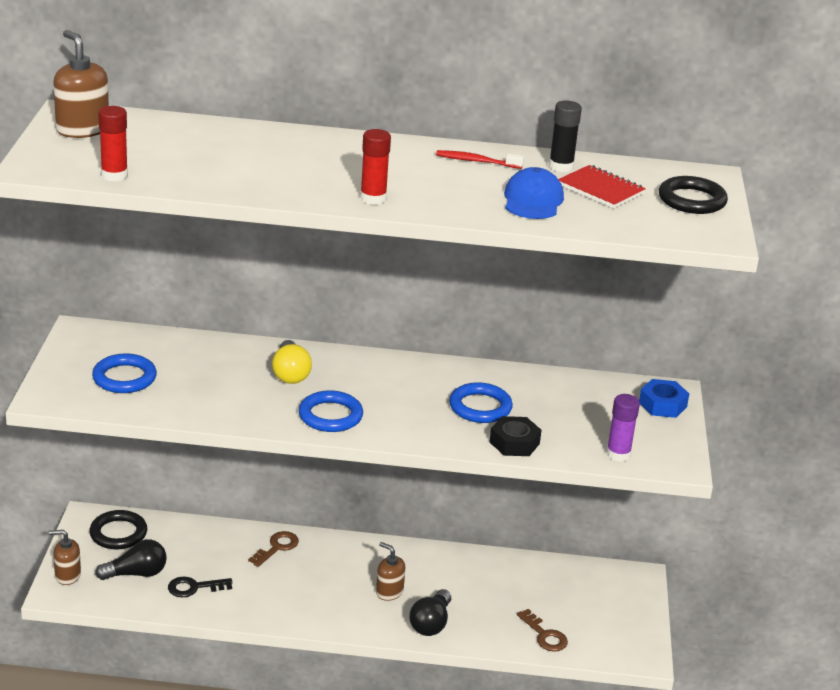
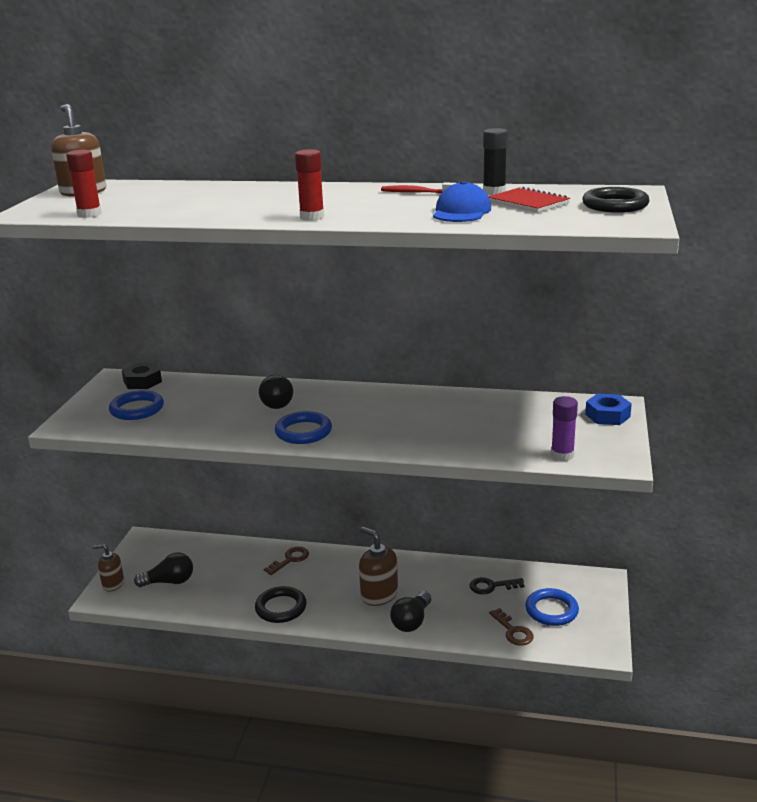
camera: 10 degrees right, 5 degrees down
black ring [89,510,147,550] -> black ring moved to [255,586,307,623]
black key [168,577,233,597] -> black key moved to [470,577,524,594]
yellow light bulb [272,340,312,384] -> black light bulb [259,375,293,409]
brown soap dispenser [376,542,405,601] -> brown soap dispenser [359,526,398,606], size x1.52
blue ring [449,382,513,423] -> blue ring moved to [525,588,579,626]
black nut [490,416,542,456] -> black nut moved to [122,363,162,389]

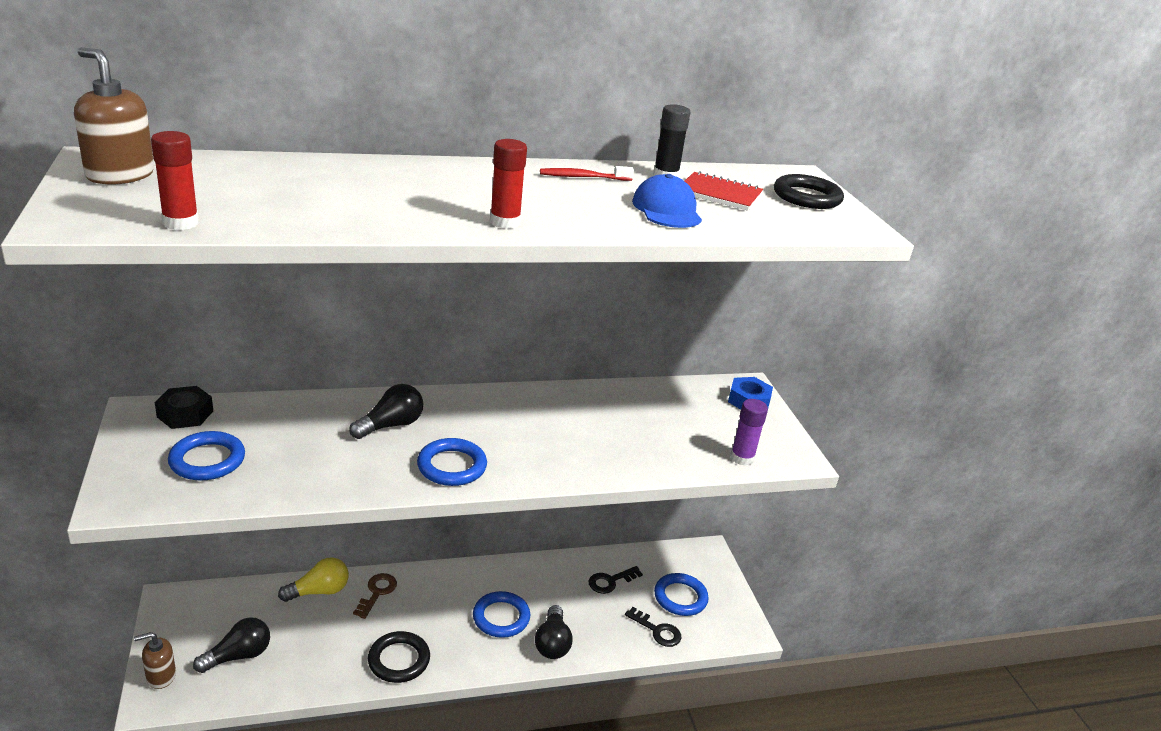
camera: 30 degrees left, 5 degrees up
black light bulb [259,375,293,409] -> black light bulb turned 105 degrees counterclockwise [349,384,423,439]
brown soap dispenser [359,526,398,606] -> blue ring [473,591,530,638]
brown key [489,608,534,646] -> black key [625,607,681,647]
none -> yellow light bulb [278,557,349,602]

